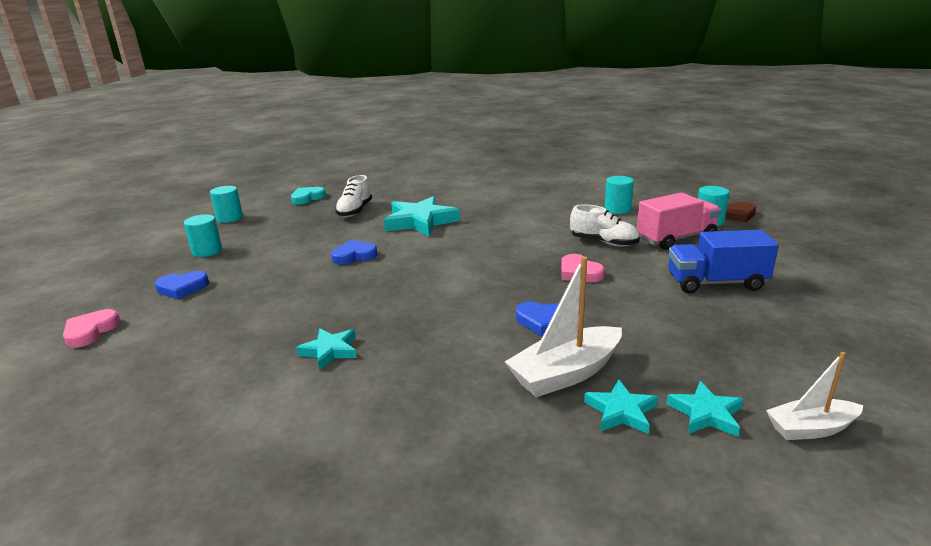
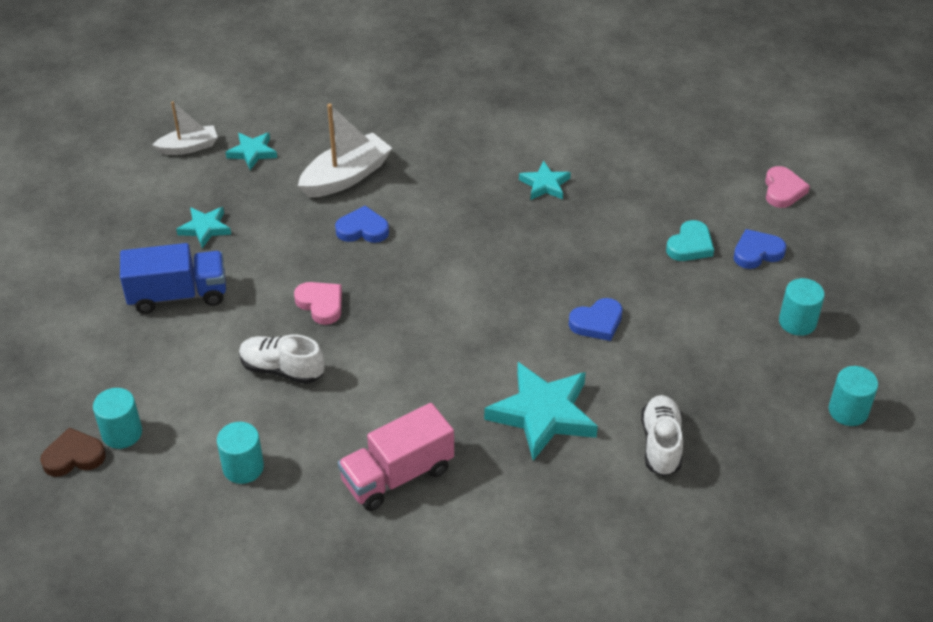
camera: 170 degrees right, 20 degrees up
turquoise heart [291,187,326,204] -> turquoise heart moved to [666,220,714,261]
turquoise star [584,379,658,434] -> turquoise star moved to [176,207,231,248]
pink truck [637,192,721,250] -> pink truck moved to [338,403,454,511]

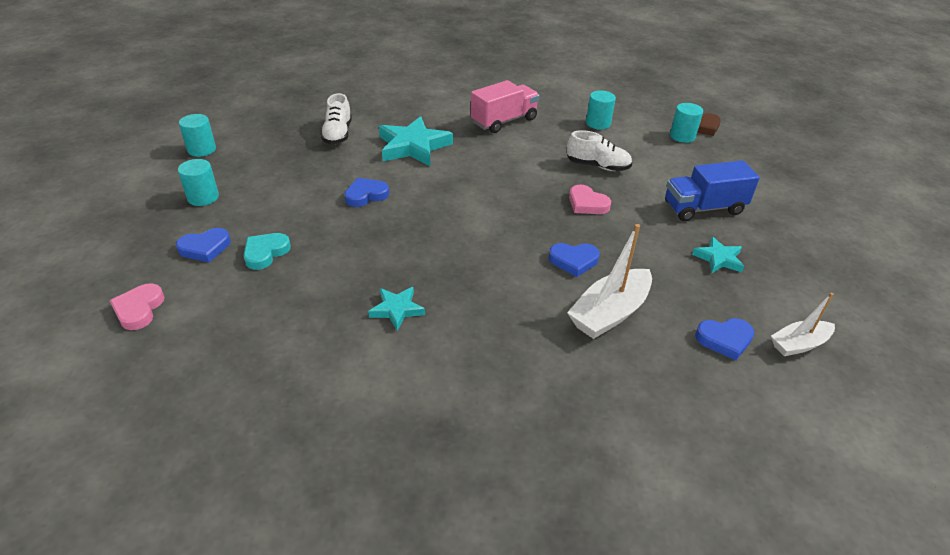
camera: 175 degrees right, 5 degrees down
turquoise star [226,132,277,170] -> blue heart [695,318,755,360]

